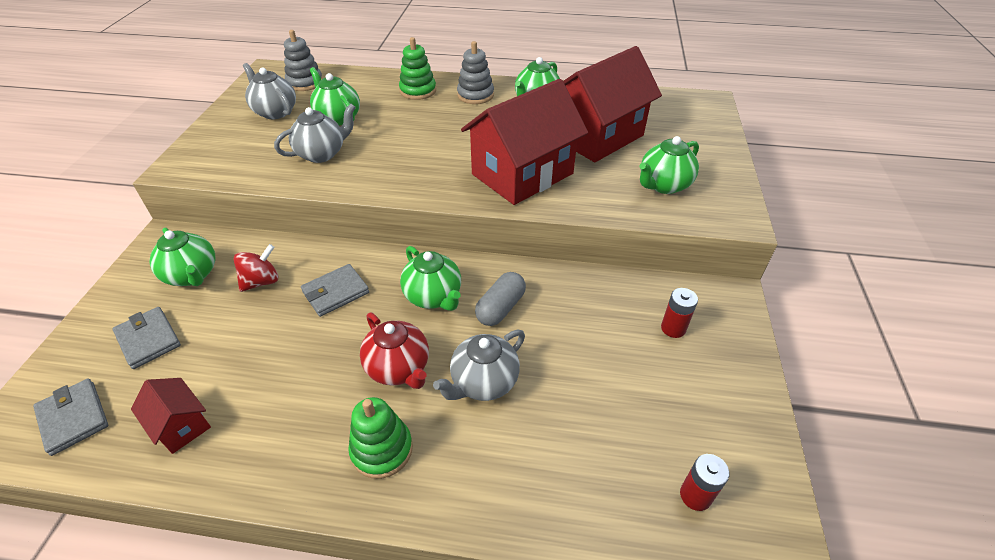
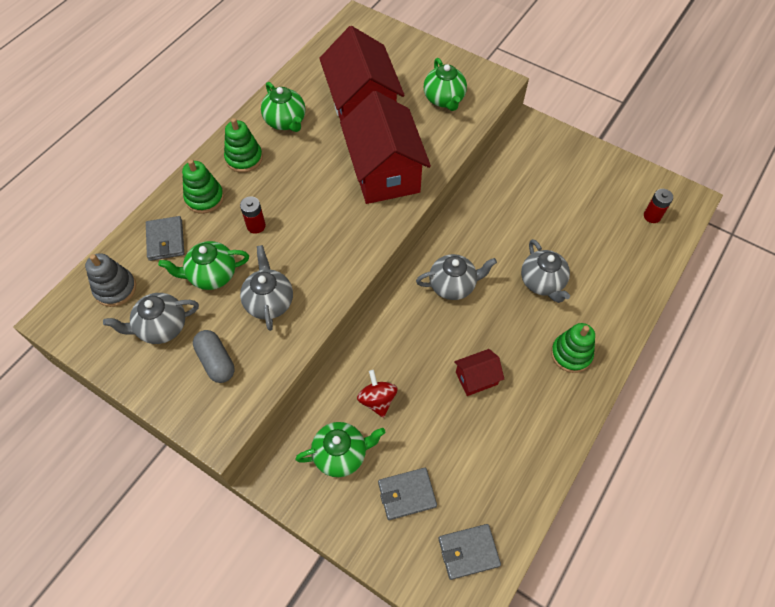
camera: 65 degrees left, 15 degrees up
red house [131,378,211,454] -> red house moved to [454,349,504,396]
grey wallet [301,264,369,317] -> grey wallet moved to [146,216,184,261]
red teapot [360,312,429,389] -> none
green teapot [400,246,461,311] -> grey teapot [416,254,497,300]
grey stacking toy [457,41,494,104] -> green stacking toy [224,118,263,173]
grey capsule [475,272,526,326] -> grey capsule moved to [193,330,234,383]
red battery [661,288,698,338] -> red battery moved to [240,196,266,234]

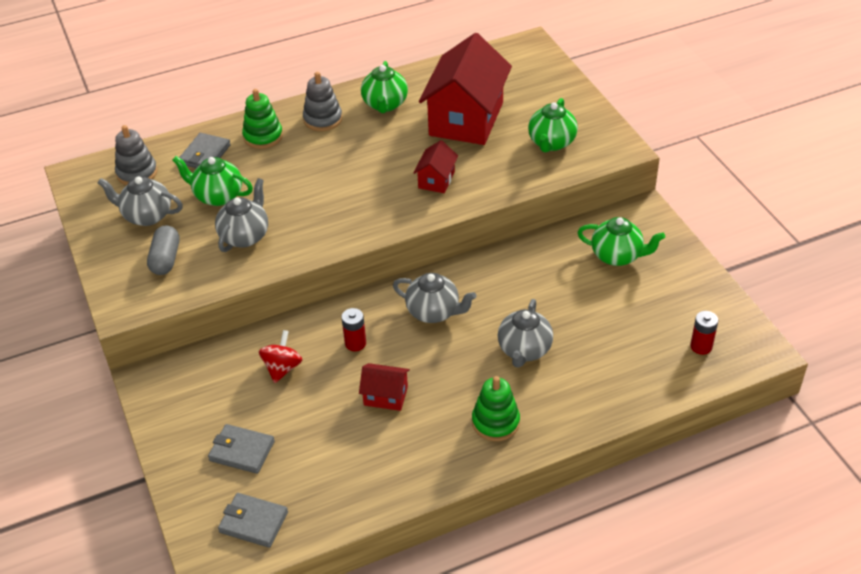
camera: 35 degrees right, 15 degrees down
green stacking toy [224,118,263,173] -> grey stacking toy [303,72,342,131]
red battery [240,196,266,234] -> red battery moved to [341,308,366,351]
green teapot [295,422,385,477] -> green teapot moved to [577,217,665,266]
red house [340,91,431,204] -> red house [414,140,458,193], size x0.45

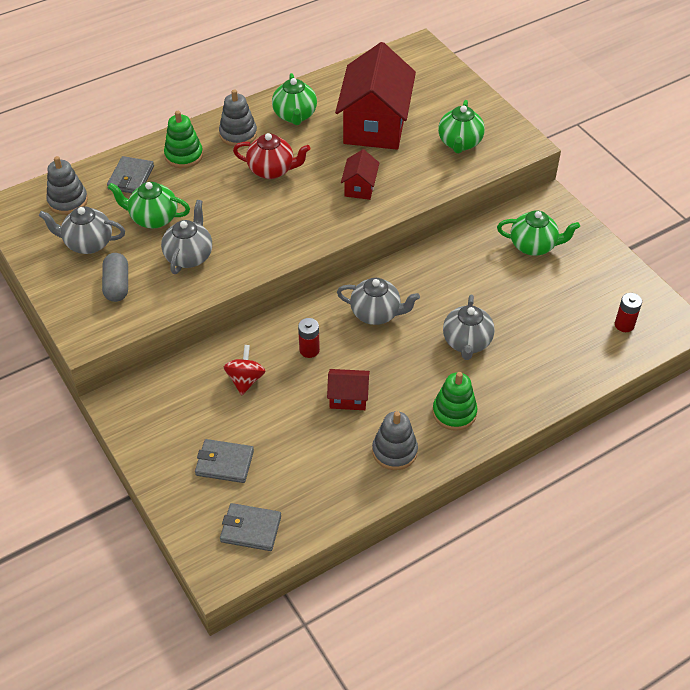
camera: 10 degrees left, 5 degrees up
none -> red teapot [233,133,310,179]
none -> grey stacking toy [372,411,418,470]

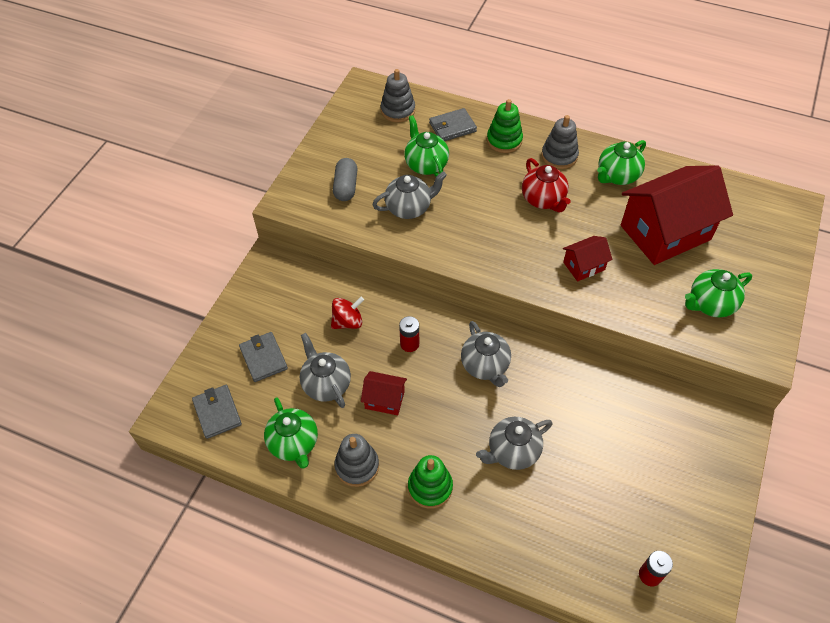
camera: 55 degrees right, 5 degrees up
grey teapot [39,206,125,254] -> grey teapot moved to [300,333,351,408]
grey capsule [102,253,128,302] -> grey capsule turned 45 degrees counterclockwise [333,158,358,201]
red house [327,369,370,410] -> red house turned 45 degrees counterclockwise [361,371,407,415]
green teapot [497,210,580,256] -> green teapot moved to [264,397,318,469]

